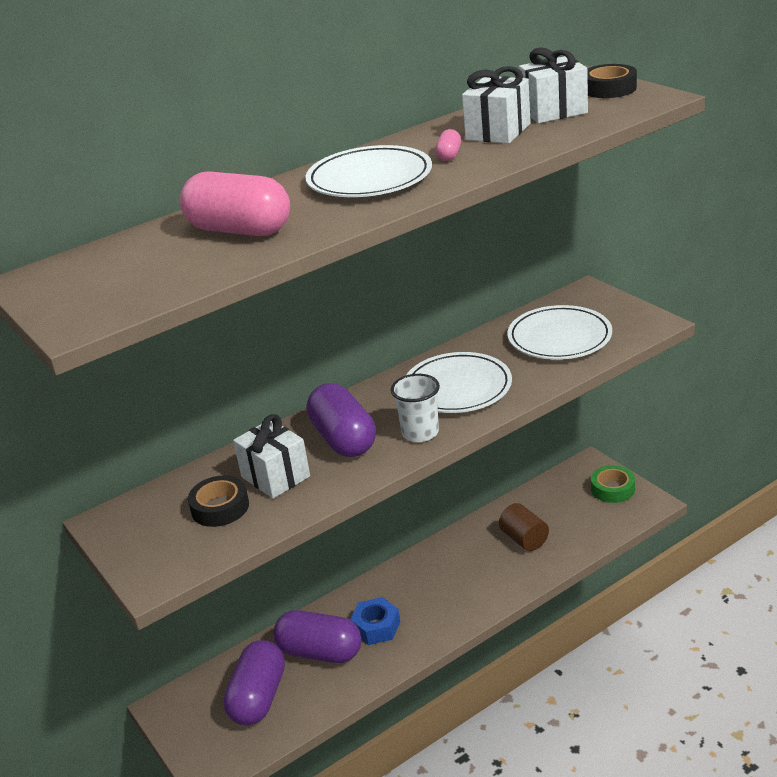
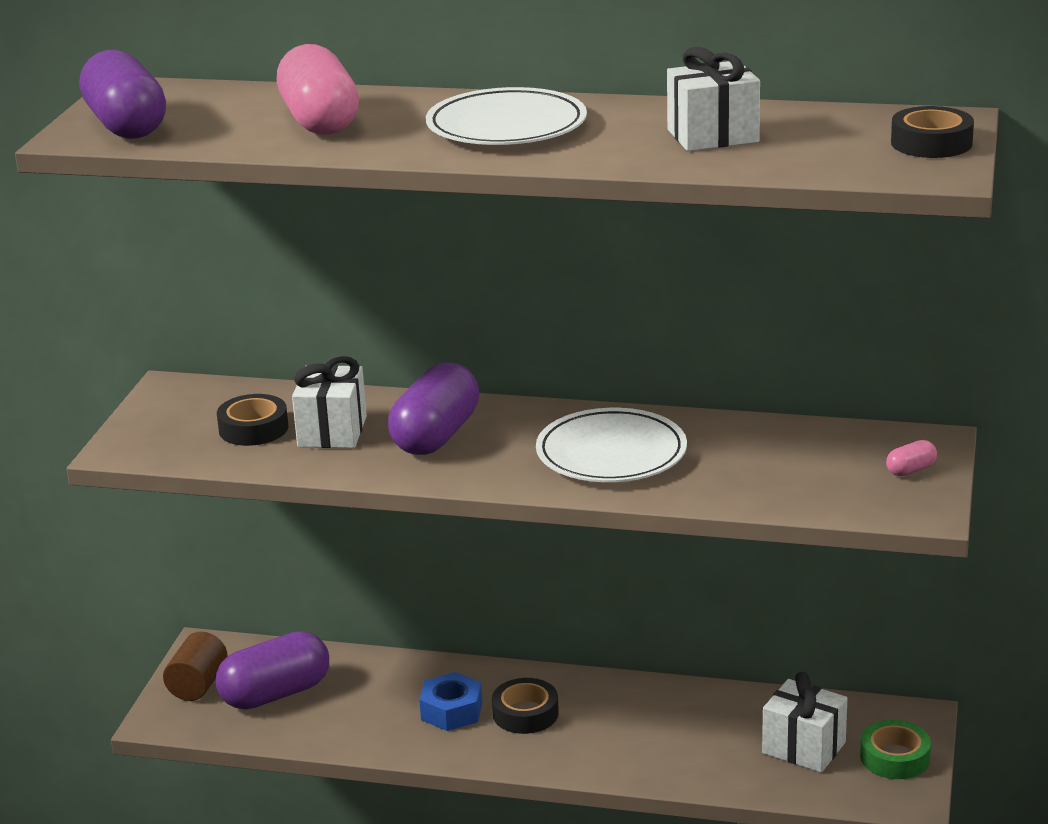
camera: 45 degrees right, 5 degrees down
purple capsule [273,610,362,663] -> purple capsule moved to [80,50,166,139]
white cup [391,374,440,442] -> none
pink capsule [436,129,461,161] -> pink capsule moved to [886,440,937,476]
brown cylinder [499,503,549,551] -> brown cylinder moved to [163,632,228,701]
white plate [507,305,612,360] -> none
white gift [519,47,588,123] -> white gift moved to [762,672,847,772]
none -> black tape [492,678,559,734]

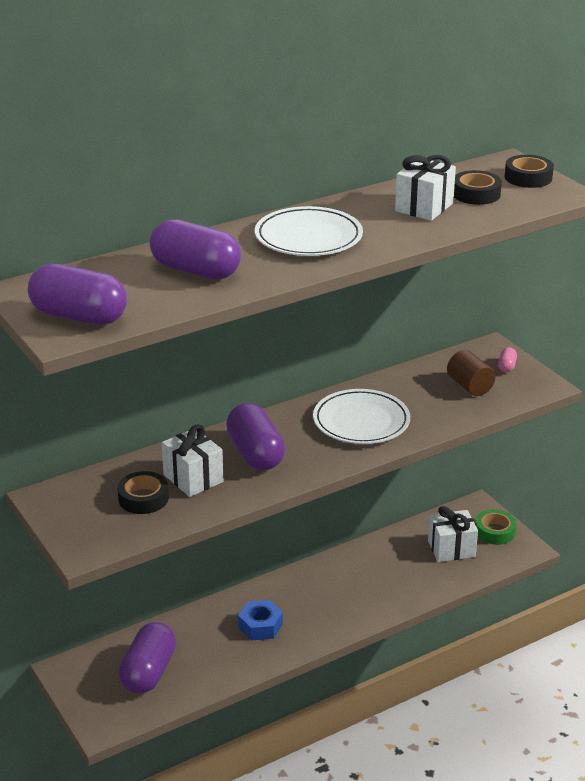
camera: 45 degrees left, 5 degrees up
brown cylinder [163,632,228,701] -> brown cylinder moved to [447,350,496,396]
pink capsule [277,44,359,135] -> purple capsule [150,219,241,280]
black tape [492,678,559,734] -> black tape moved to [454,170,502,205]

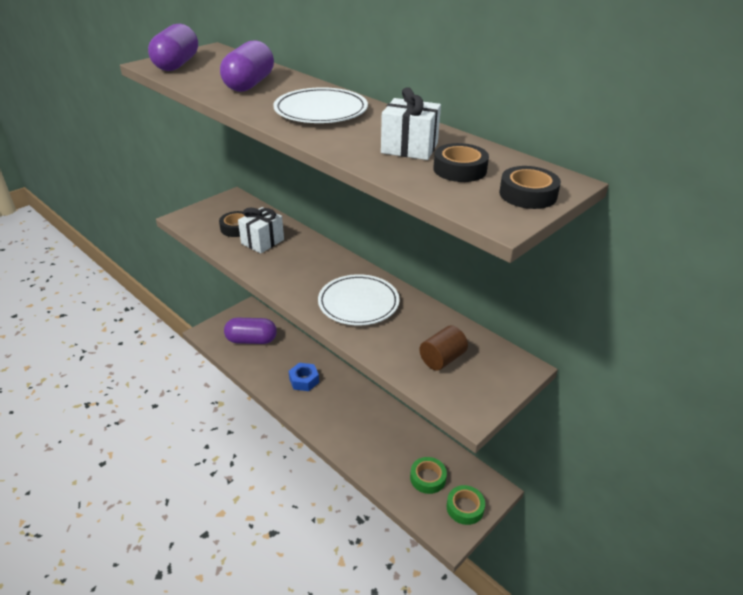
camera: 75 degrees right, 5 degrees up
purple capsule [226,403,285,470] -> none
white gift [428,506,478,562] -> green tape [410,457,447,494]
pink capsule [498,347,517,373] -> none

